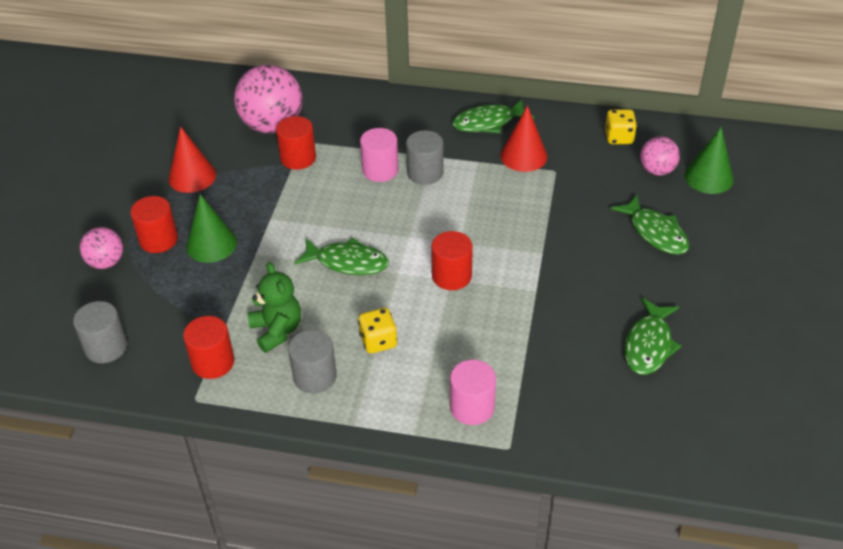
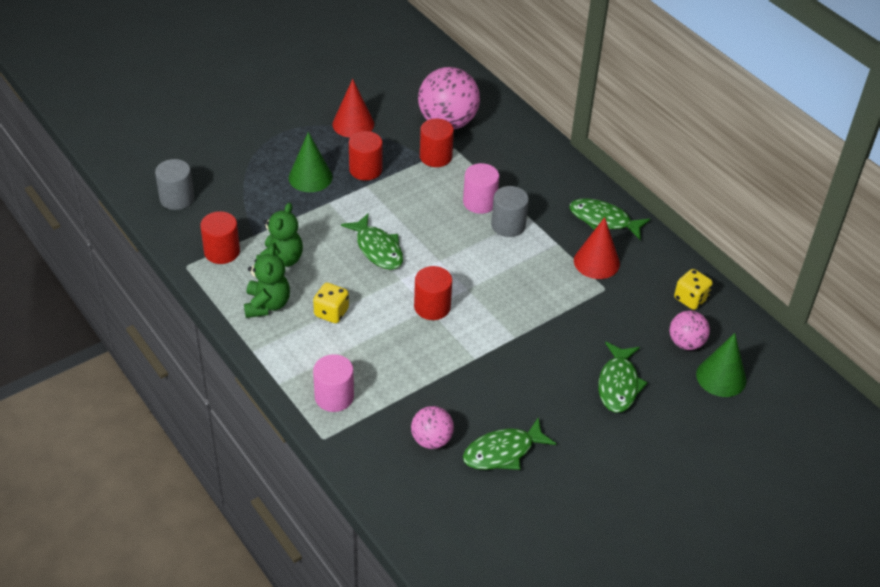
camera: 40 degrees right, 0 degrees up
pink ball [80,227,123,269] -> pink ball moved to [411,406,454,449]
red cylinder [130,196,178,253] -> red cylinder moved to [349,131,382,180]
grey cylinder [288,330,337,394] -> green teddy bear [244,245,290,318]

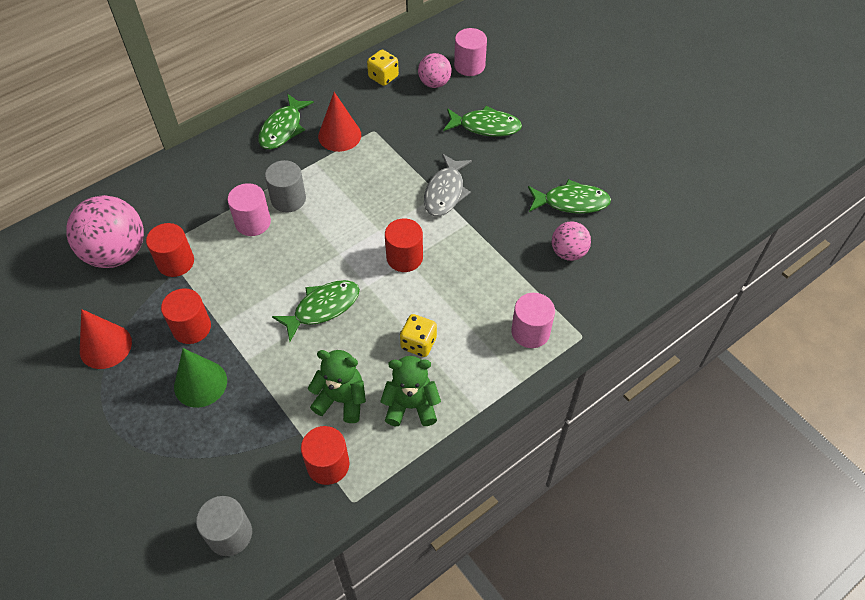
camera: 90 degrees left, 10 degrees up
green fish [463,417,556,470] -> green fish turned 60 degrees counterclockwise [528,179,611,214]
green cone [696,333,746,397] -> pink cylinder [454,28,487,76]
none -> grey fish [424,154,472,216]

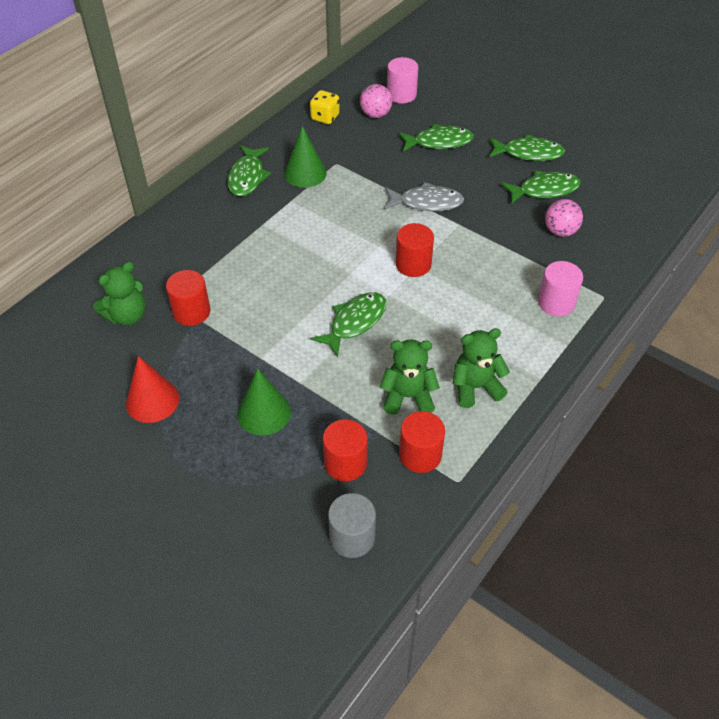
camera: 15 degrees left, 5 degrees down
pink ball [66,195,144,268] -> green teddy bear [93,262,146,325]
red cylinder [161,288,211,344] -> red cylinder moved to [323,419,367,481]
pink cylinder [228,183,271,236] -> none
grey cylinder [265,160,306,213] -> none
red cone [318,92,361,152] -> green cone [284,126,327,188]
yellow dice [400,314,437,357] -> none
grey fish [424,154,472,216] -> grey fish turned 90 degrees counterclockwise [385,182,464,211]
none -> green fish [489,134,565,161]

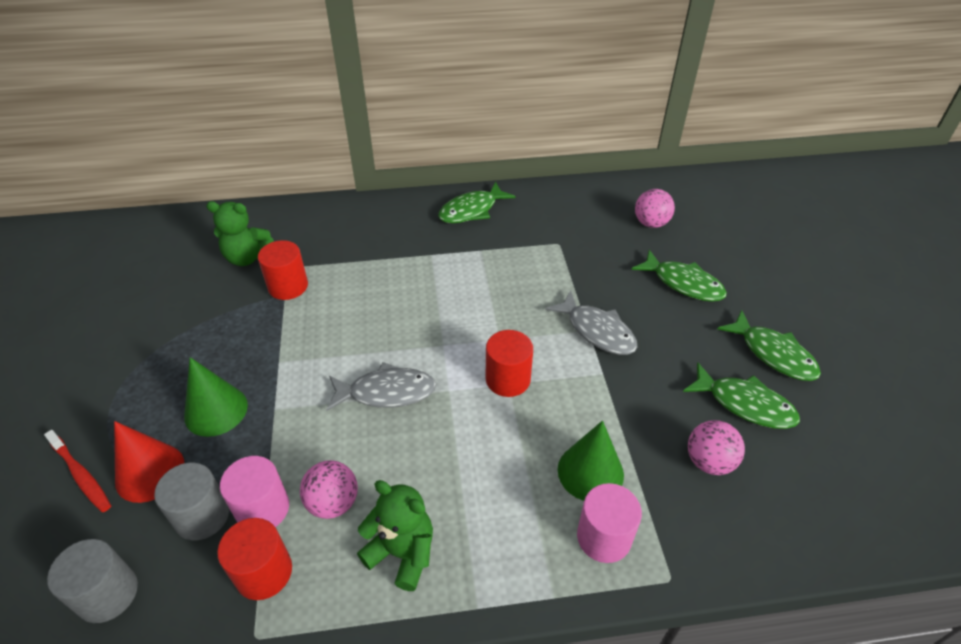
camera: 45 degrees right, 5 degrees down
red cone [126,356,179,423] -> red cone moved to [114,421,184,503]
green cone [284,126,327,188] -> green cone moved to [558,421,624,501]
yellow dice [310,90,340,124] -> none
green fish [311,292,386,357] -> grey fish [326,362,436,411]
red cylinder [323,419,367,481] -> grey cylinder [154,463,229,540]
green teddy bear [380,339,440,415] -> pink ball [300,460,358,519]
pink cylinder [387,57,418,104] -> pink cylinder moved to [220,456,289,527]
none -> red toothbrush [44,430,111,512]

